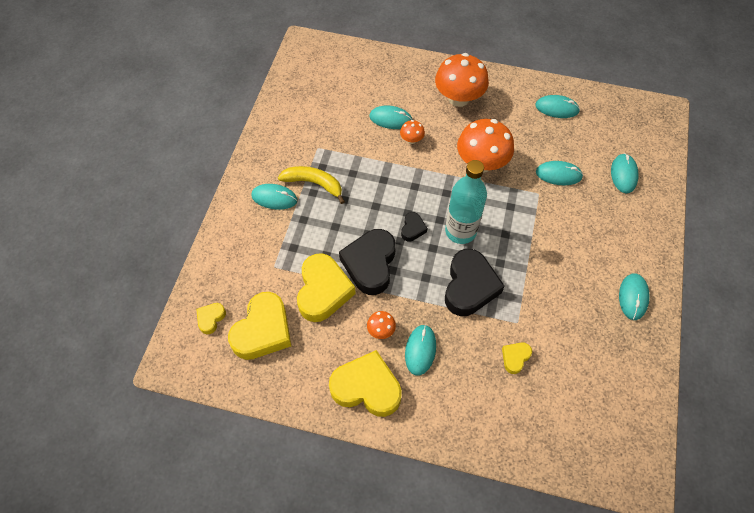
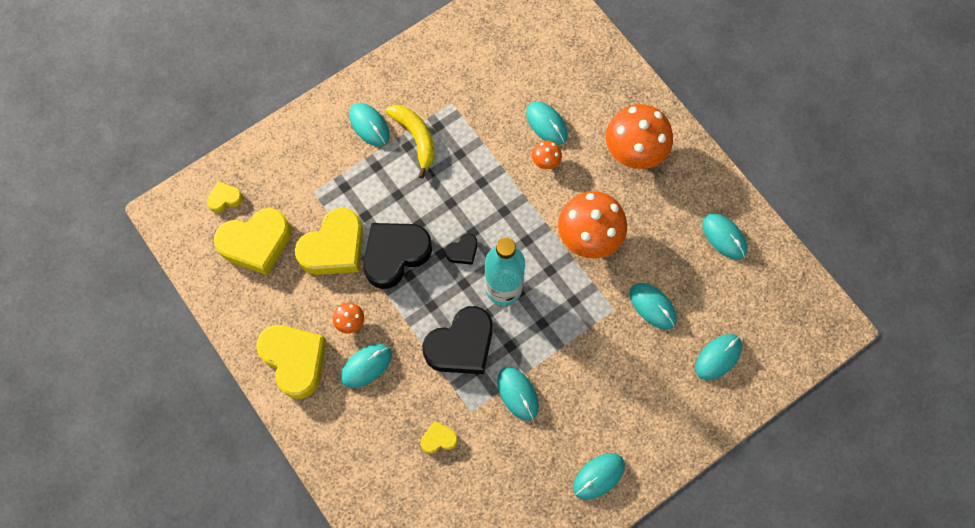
camera: 40 degrees right, 10 degrees up
none -> turquoise mouse [497,367,539,421]

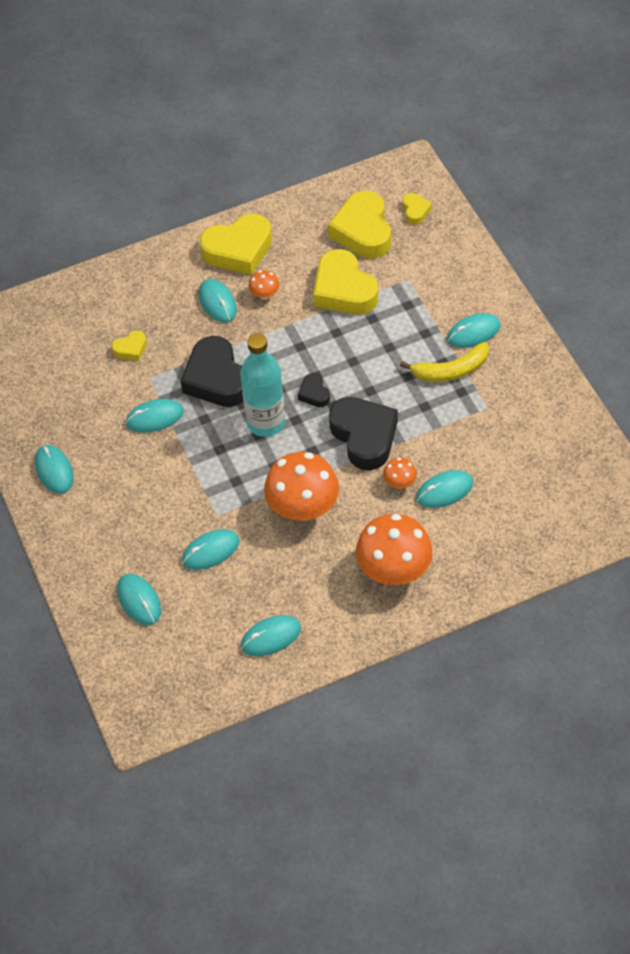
camera: 105 degrees right, 15 degrees down
black heart [363,223,432,289] -> black heart moved to [329,397,398,470]
yellow heart [420,421,458,454] -> yellow heart turned 60 degrees clockwise [112,331,147,361]

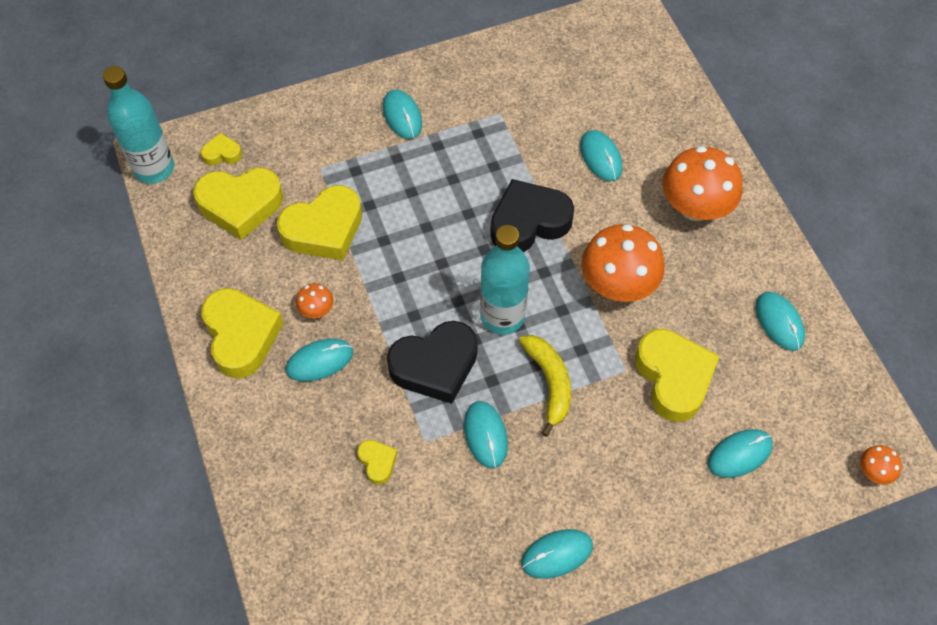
camera: 90 degrees left, 5 degrees up
turquoise mouse [182,529,239,570] -> yellow heart [635,329,719,422]
black heart [298,373,330,407] -> none
orange mushroom [383,458,417,489] -> orange mushroom moved to [860,445,902,485]
yellow banana [400,342,489,382] -> yellow banana moved to [519,335,571,437]
none -> turquoise bottle [103,66,174,184]

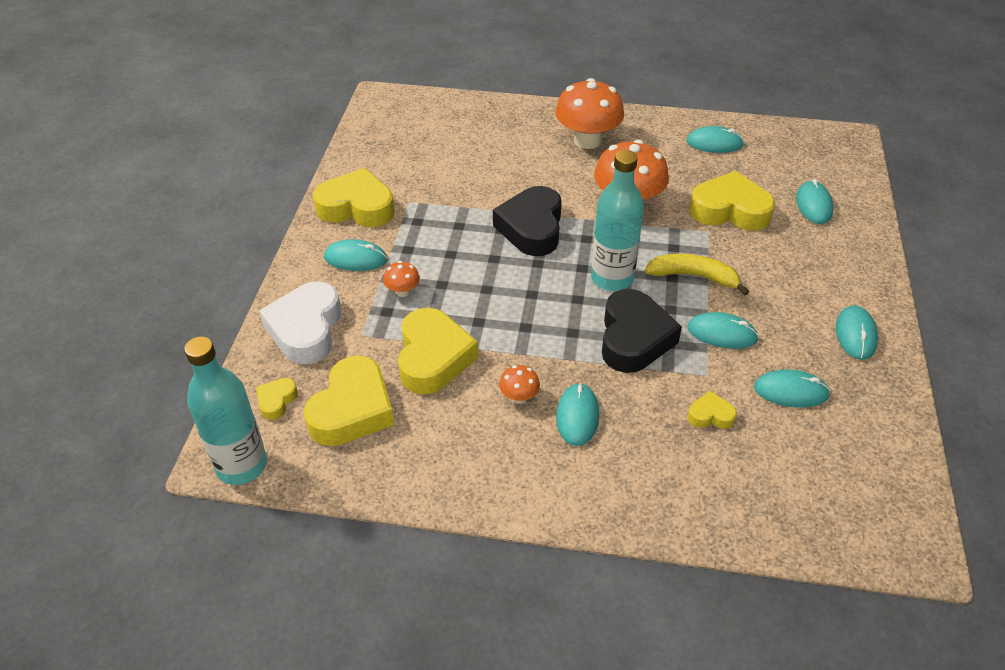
camera: 60 degrees left, 15 degrees down
yellow heart [201,288,284,379] -> yellow heart moved to [312,168,395,227]
turquoise mouse [580,130,622,181] -> turquoise mouse moved to [754,369,830,408]
orange mushroom [860,445,902,485] -> orange mushroom moved to [383,261,420,297]
none -> white heart [259,281,341,364]

